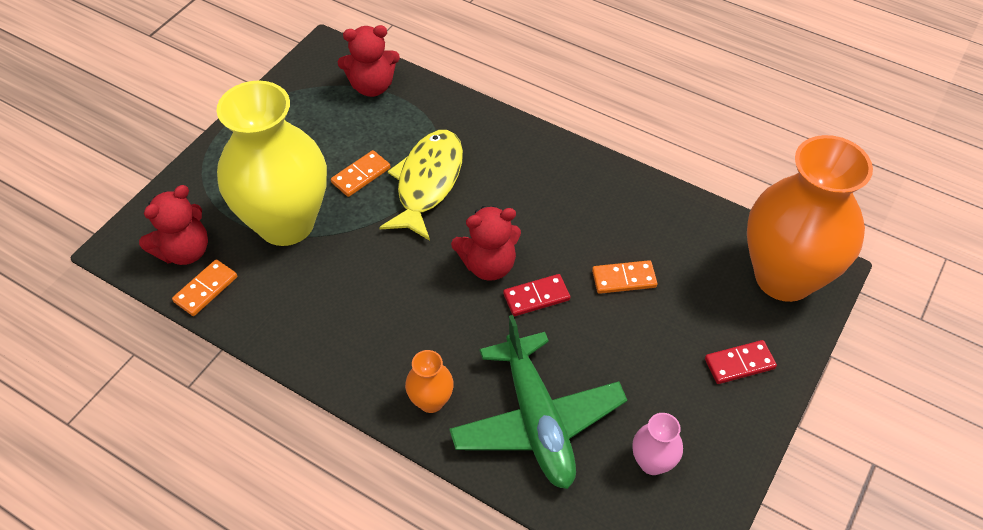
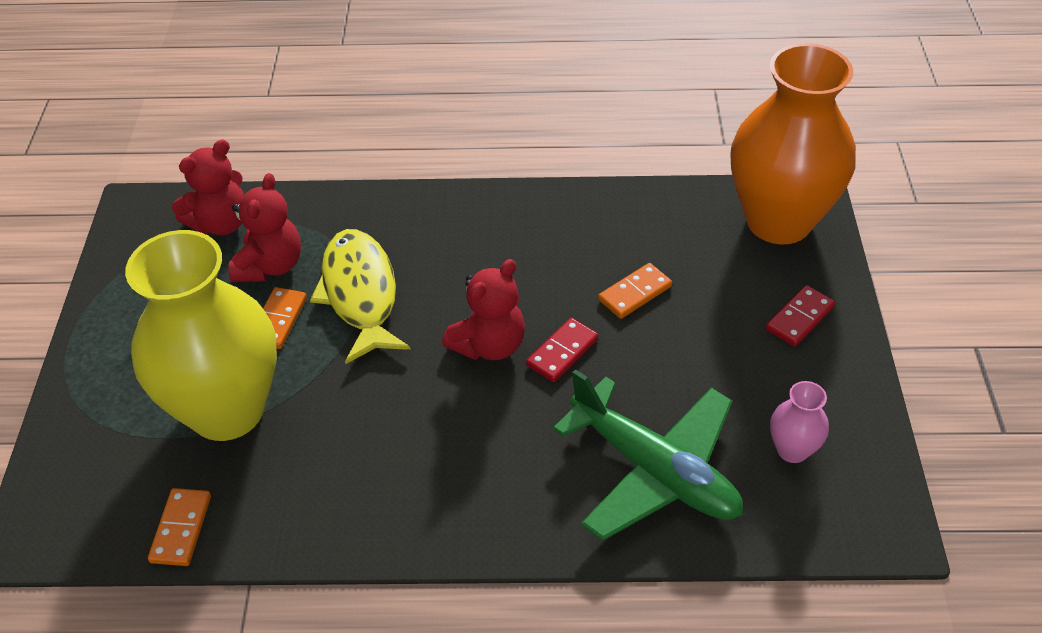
camera: 30 degrees left, 5 degrees down
red teddy bear [139,185,208,265] -> red teddy bear moved to [228,173,301,282]
orange vase [405,350,454,413] -> none

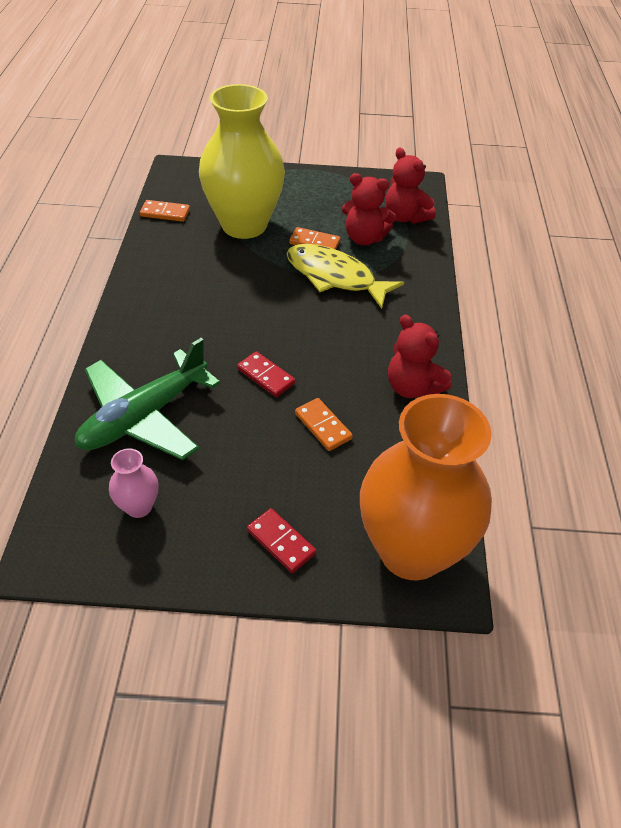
camera: 90 degrees right, 0 degrees up
yellow fish [310,229,411,364] -> yellow fish turned 135 degrees counterclockwise [286,244,404,309]
red teddy bear [442,259,525,360] -> red teddy bear moved to [388,315,451,398]

